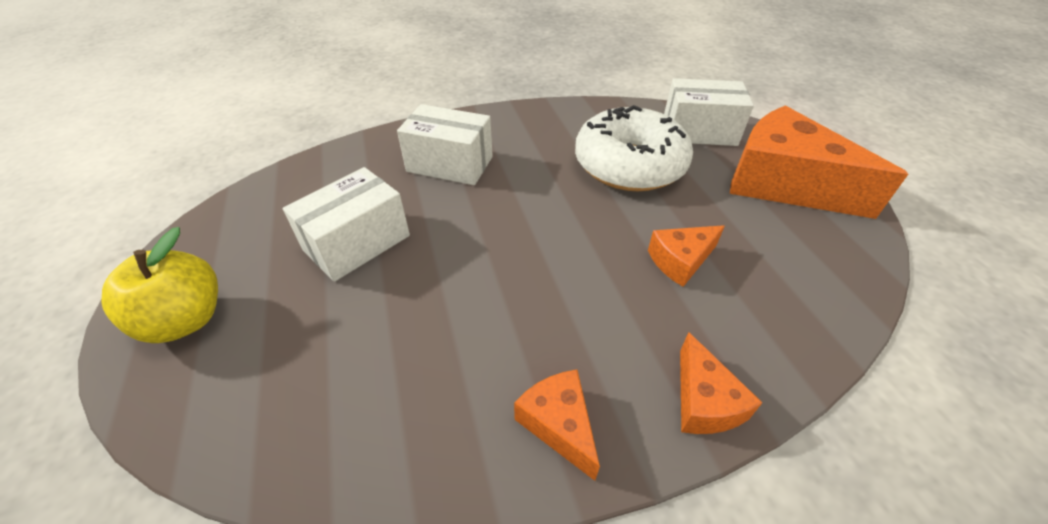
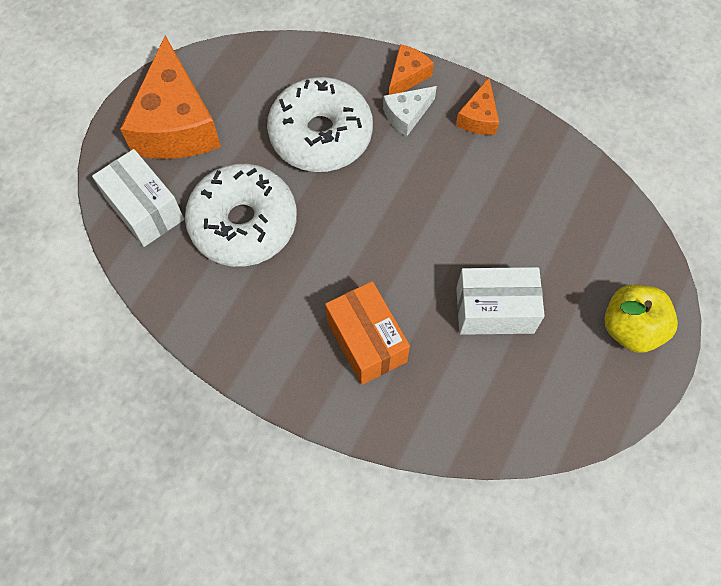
camera: 135 degrees left, 20 degrees up
white box [397,104,493,185] -> orange box [325,281,410,385]
orange cheese [648,225,725,287] -> white donut [267,77,373,172]
none -> white cheese [383,86,437,137]

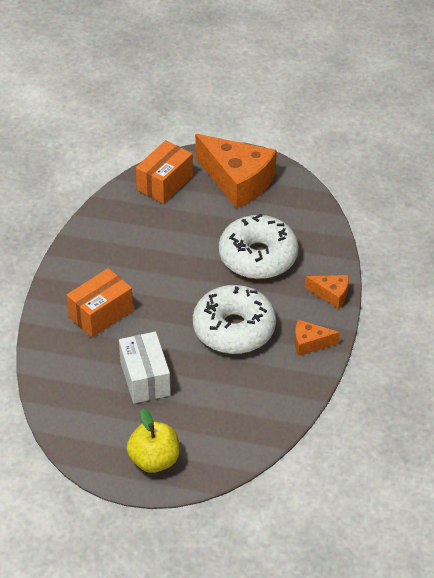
camera: 75 degrees right, 20 degrees down
white box [92,149,184,247] -> orange box [136,140,193,204]
orange cheese [120,36,221,159] -> orange cheese turned 120 degrees counterclockwise [195,134,277,209]
white donut [185,164,297,267] -> white donut moved to [193,285,276,354]
white cheese [383,86,437,137] -> none

